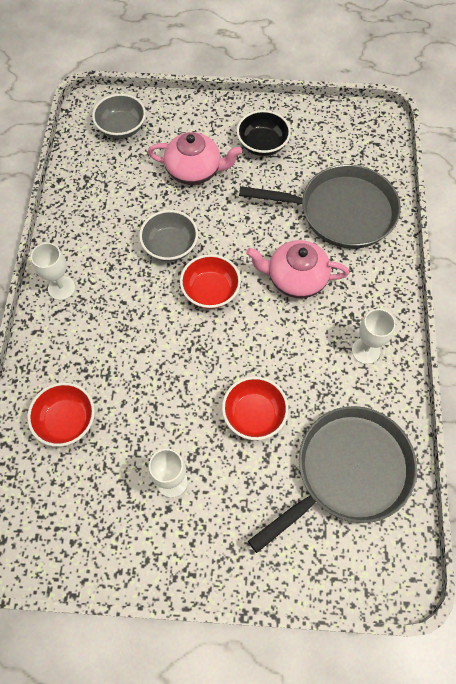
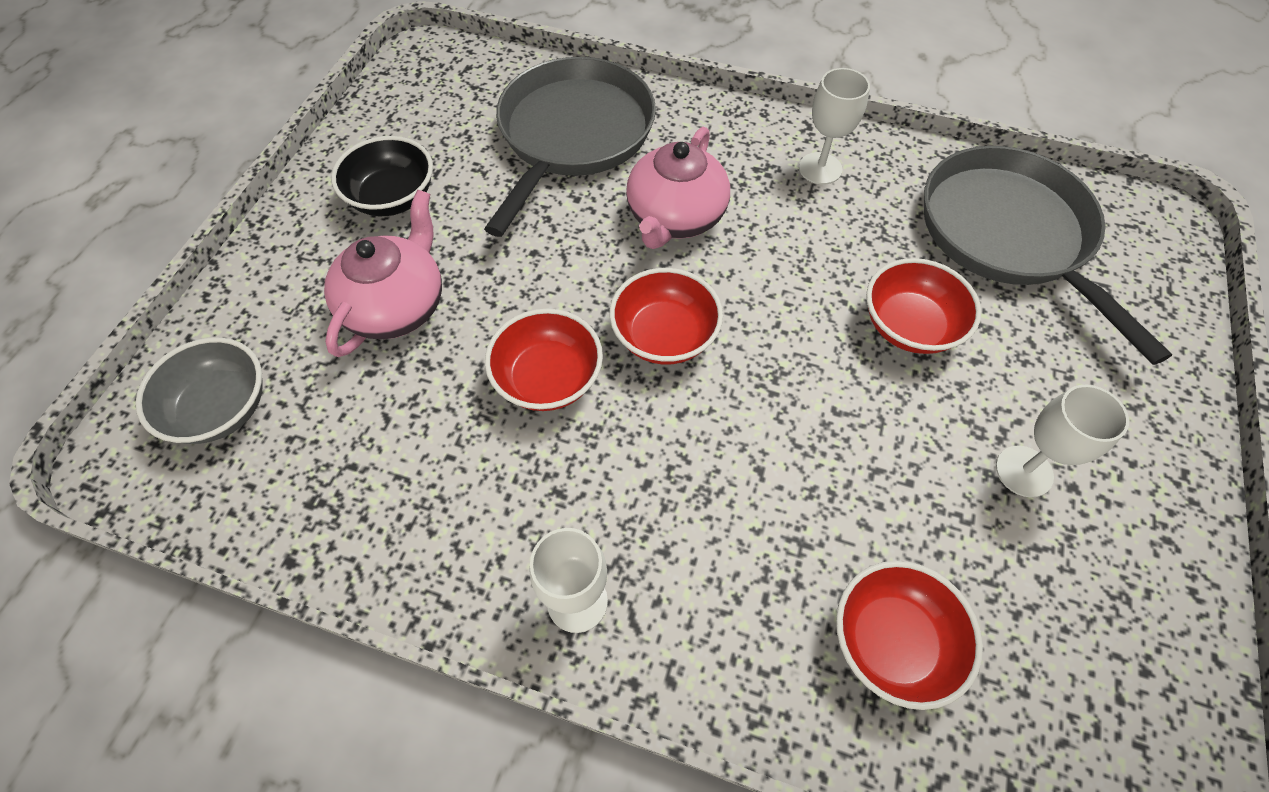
camera: 75 degrees left, 5 degrees down
grey bowl [139,210,198,262] -> red bowl [485,309,603,411]

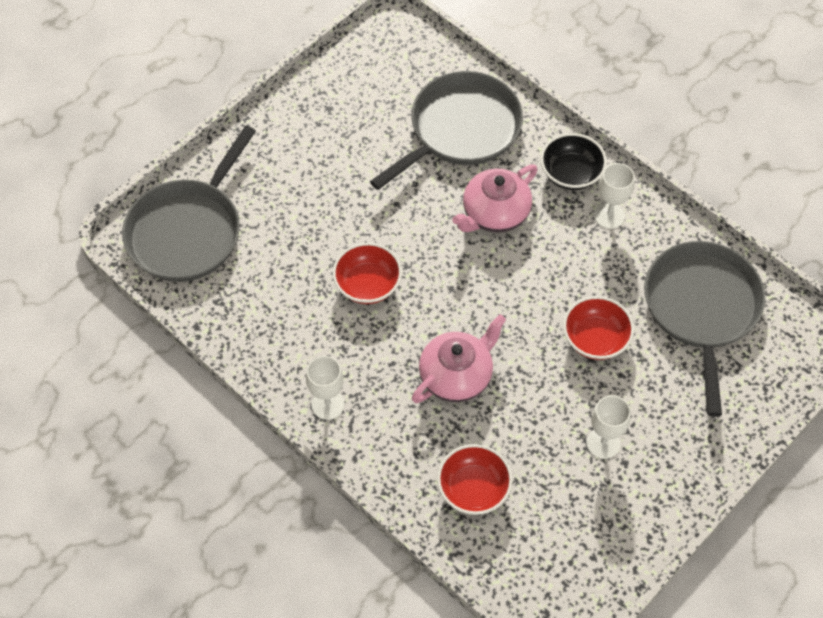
camera: 25 degrees right, 0 degrees up
grey bowl [135,337,263,444] -> grey pan [122,125,256,282]
pink teapot [324,189,442,357] -> pink teapot moved to [412,314,506,403]
black bowl [331,136,433,216] -> black bowl moved to [540,133,607,190]
red bowl [610,268,723,364] -> none

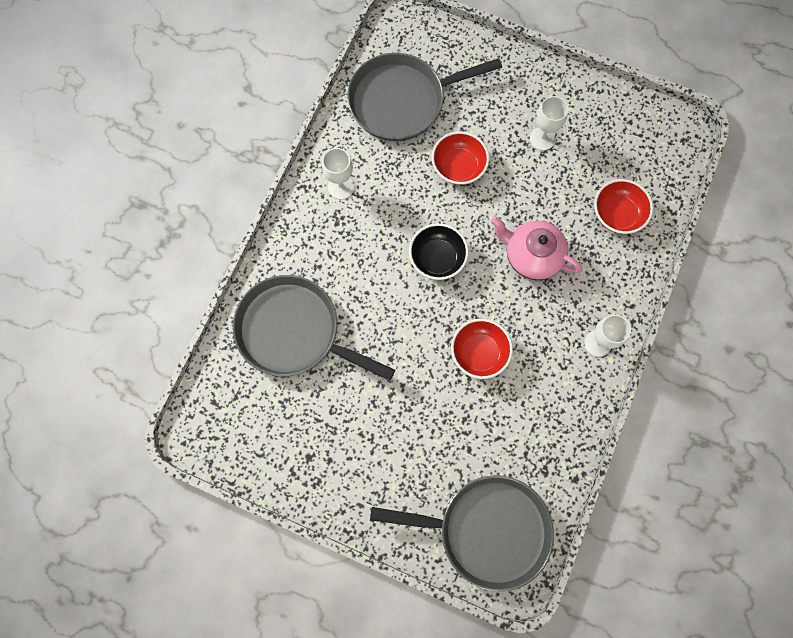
camera: 110 degrees left, 15 degrees up
pink teapot [452,165,537,233] -> none
black bowl [540,133,607,190] -> black bowl moved to [409,223,469,280]

